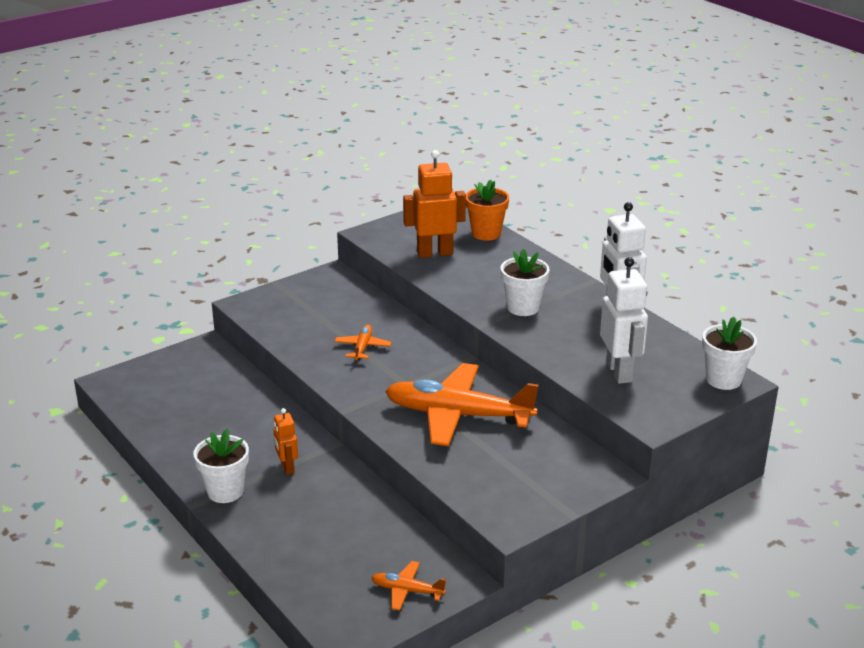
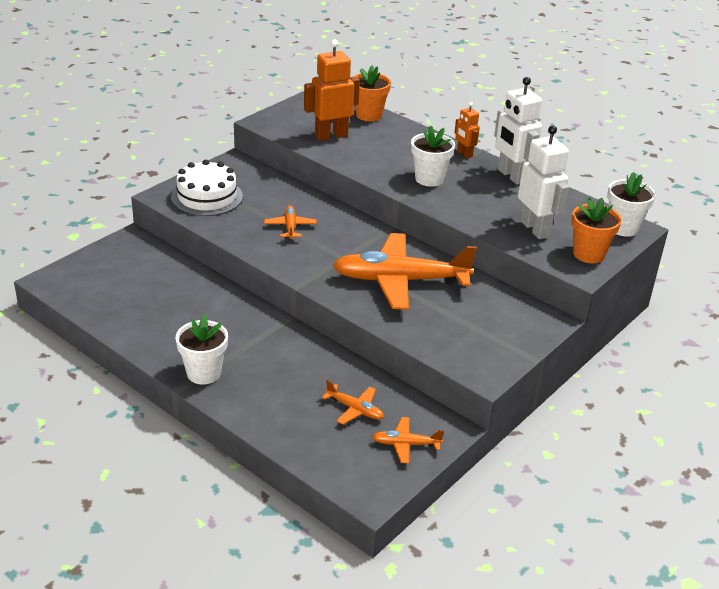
camera: 15 degrees left, 5 degrees up
orange robot [274,408,298,475] -> orange robot moved to [455,102,480,158]
none -> white cake [171,160,243,216]
none -> orange plane [322,380,384,425]
none -> orange flower pot [572,197,622,263]

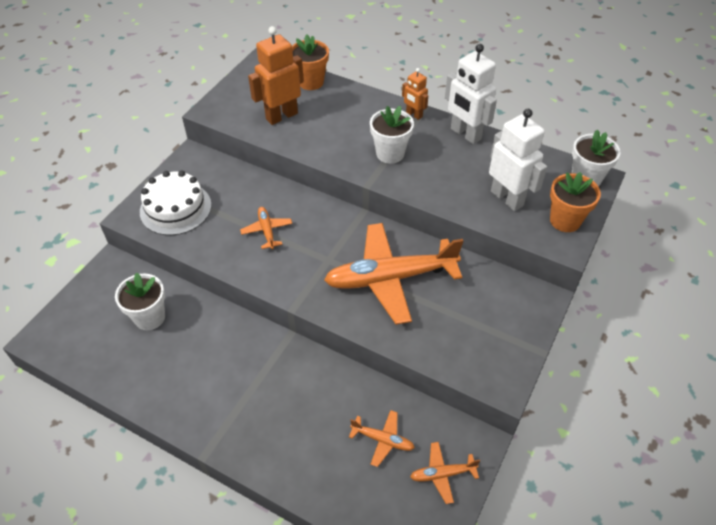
camera: 10 degrees left, 15 degrees up
white flower pot [176,314,228,385] -> white flower pot moved to [115,273,165,330]

